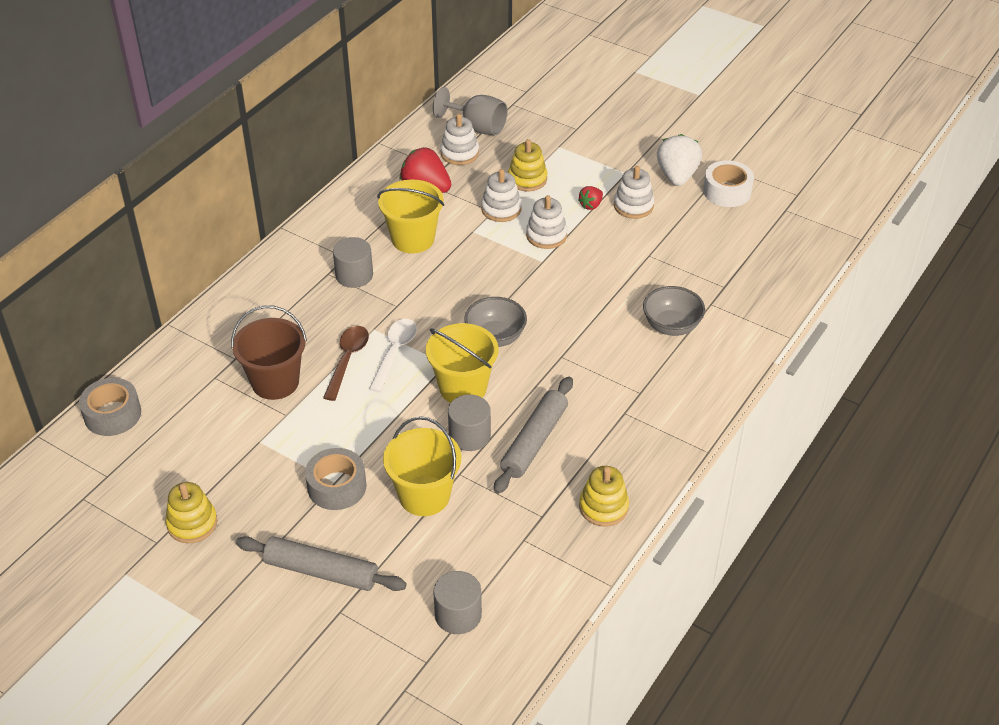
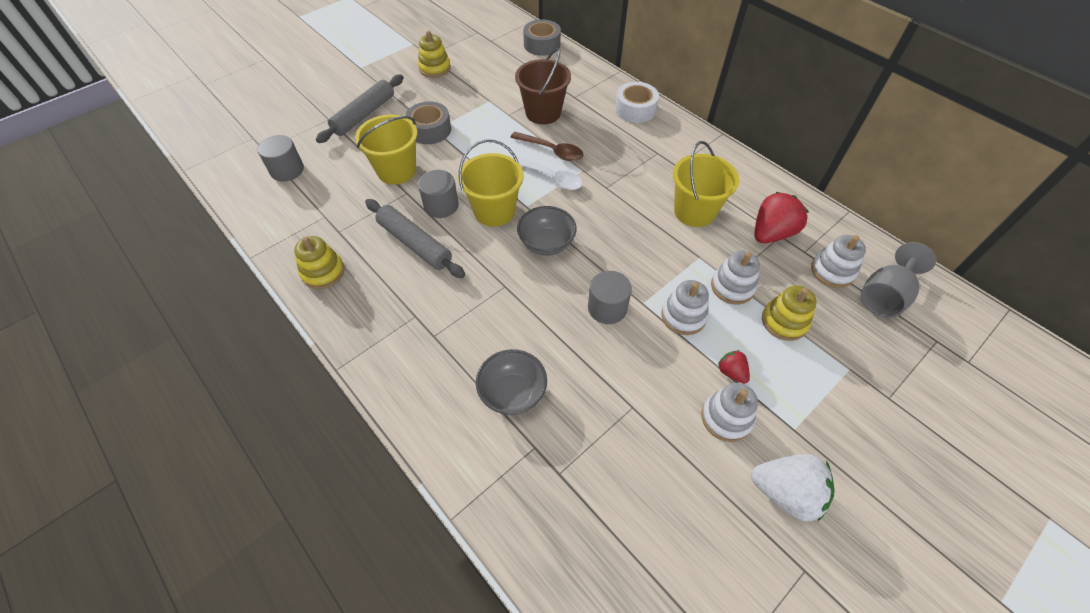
camera: 105 degrees right, 10 degrees up
grey cylinder [333,237,373,288] -> grey cylinder moved to [588,271,632,324]
white tape [703,160,754,207] -> white tape moved to [615,82,659,123]

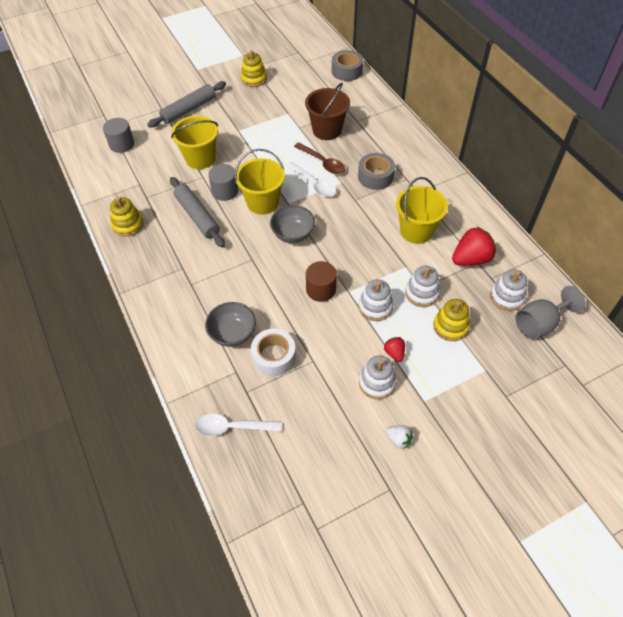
camera: 15 degrees right, 0 degrees up
grey tape [405,101,451,144] -> grey tape moved to [358,153,395,190]
grey cylinder [588,271,632,324] -> brown cylinder [306,261,337,302]
white tape [615,82,659,123] -> white tape moved to [251,329,296,376]
white strawberry [751,454,835,522] -> white strawberry [386,425,413,449], size x0.52
none -> white spoon [195,414,281,436]

